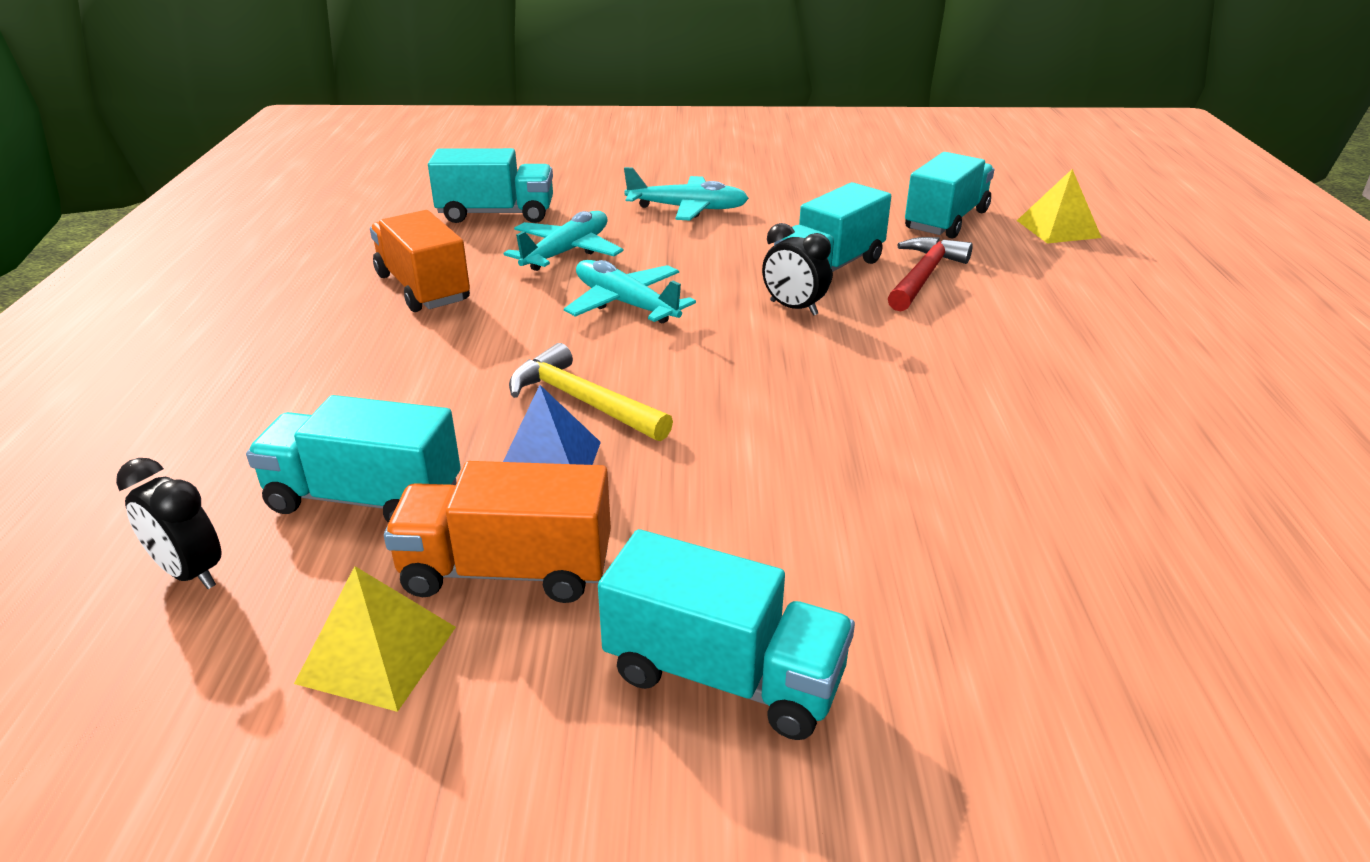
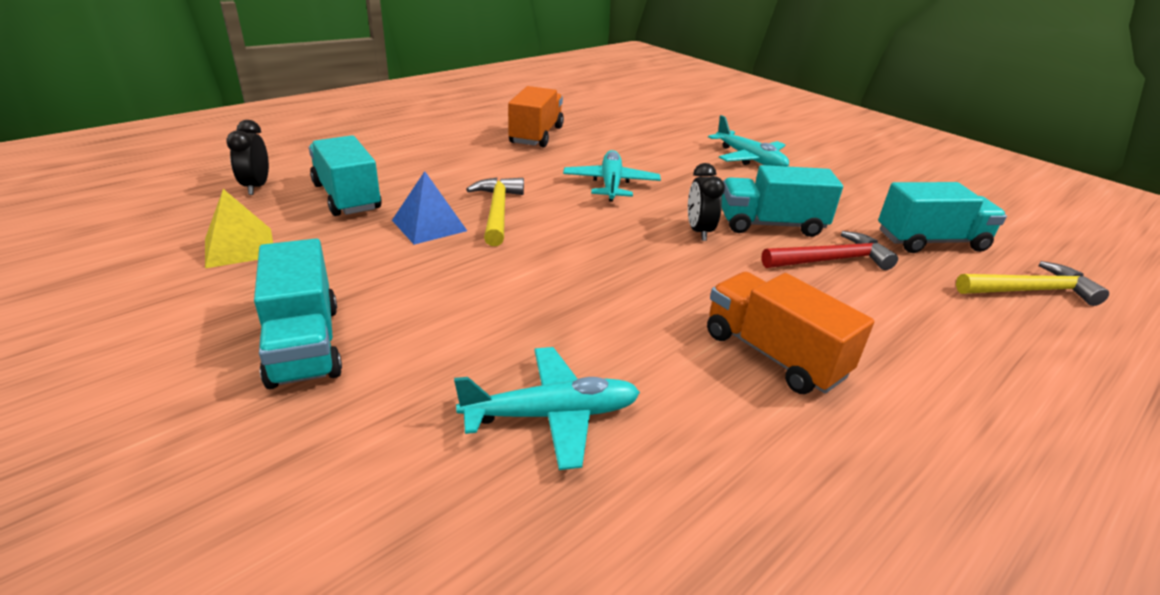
camera: 45 degrees right, 0 degrees up
orange truck [384,461,611,603] -> orange truck moved to [707,272,874,394]
turquoise truck [428,148,553,223] -> none
turquoise plane [504,211,623,271] -> turquoise plane moved to [454,347,640,470]
yellow pyramid [1017,169,1102,244] -> yellow hammer [956,261,1109,306]

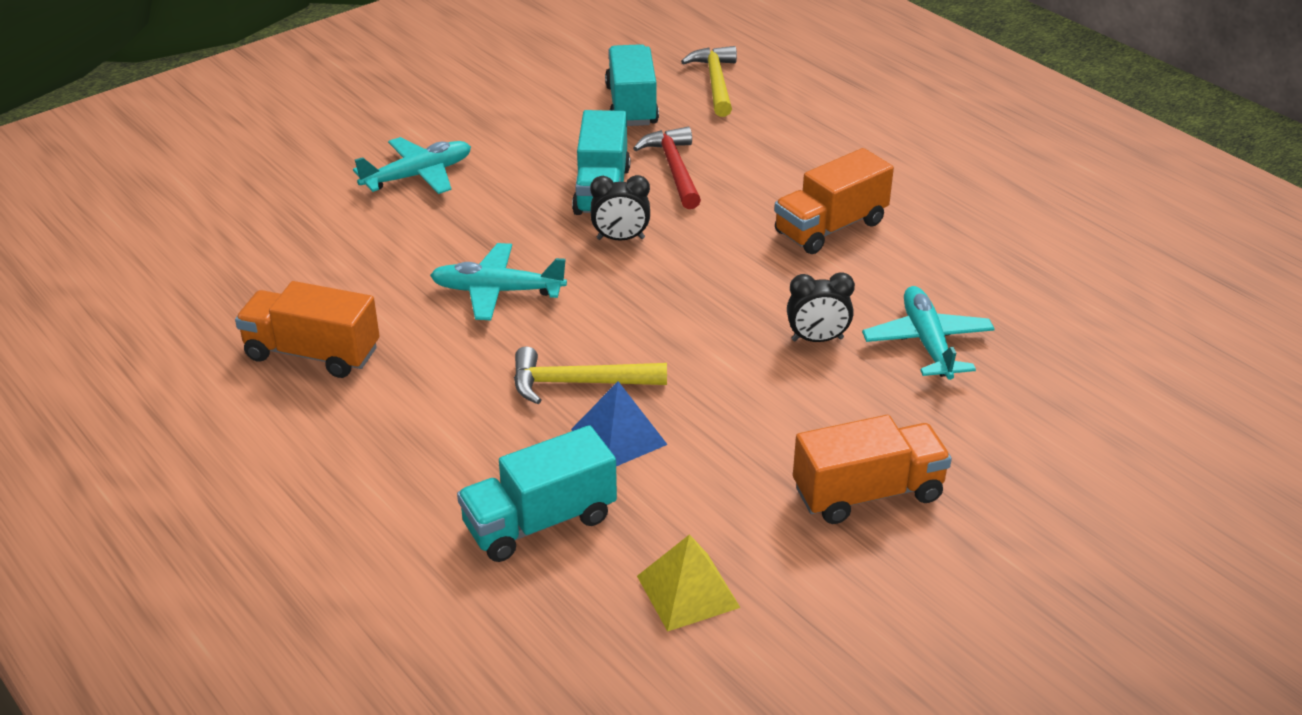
camera: 85 degrees left, 5 degrees up
black clock [226,120,269,195] -> black clock moved to [787,272,855,342]
turquoise truck [254,239,342,389] -> orange truck [793,415,952,524]

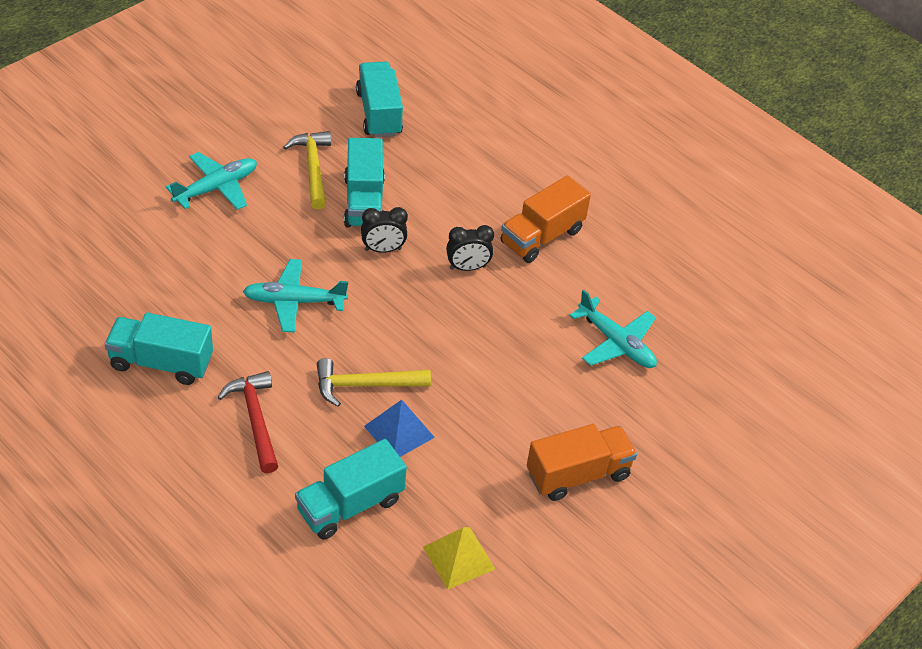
camera: 10 degrees left, 10 degrees up
orange truck [235,281,380,378] -> turquoise truck [105,312,213,385]
red hammer [633,127,701,209] -> red hammer moved to [217,371,278,473]
yellow hammer [681,46,737,117] -> yellow hammer moved to [284,131,331,209]
black clock [787,272,855,342] -> black clock moved to [446,225,494,271]
turquoise plane [862,286,995,380] -> turquoise plane turned 150 degrees clockwise [569,290,657,368]

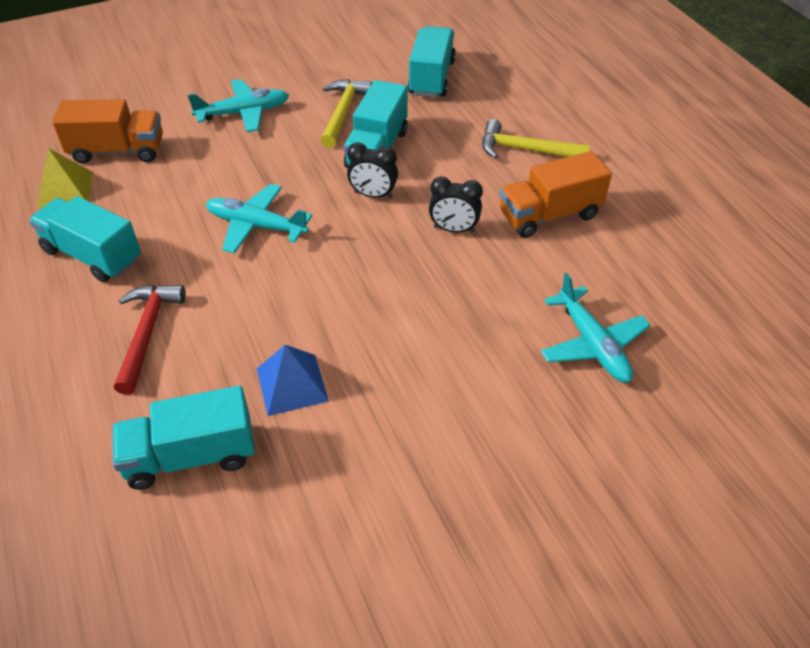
camera: 25 degrees right, 0 degrees up
yellow hammer [317,358,431,407] -> yellow hammer moved to [482,119,590,158]
yellow pyramid [423,527,495,590] -> yellow pyramid moved to [36,148,93,208]
orange truck [527,424,637,501] -> orange truck moved to [52,99,163,164]

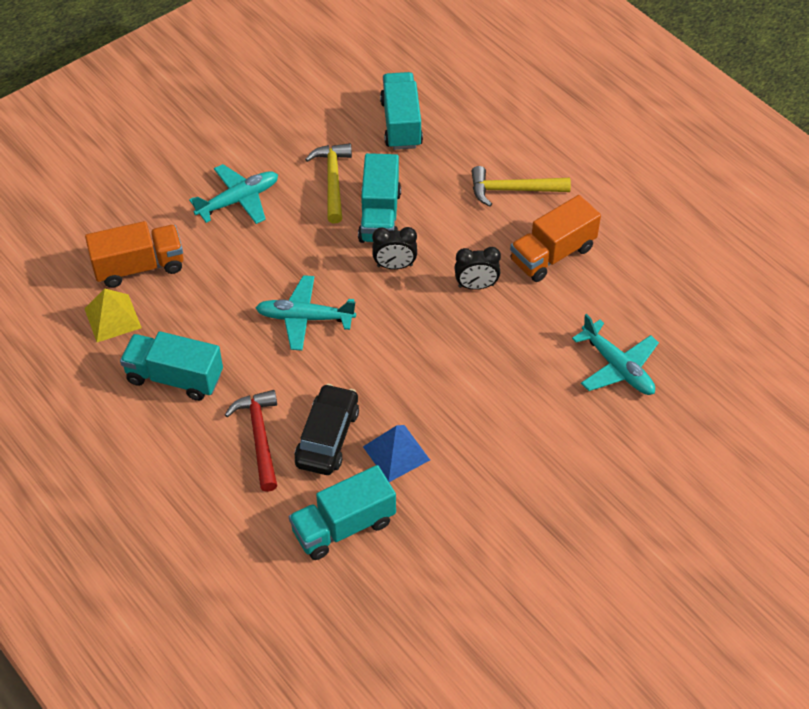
camera: 15 degrees left, 5 degrees up
none -> black car [294,384,359,475]

